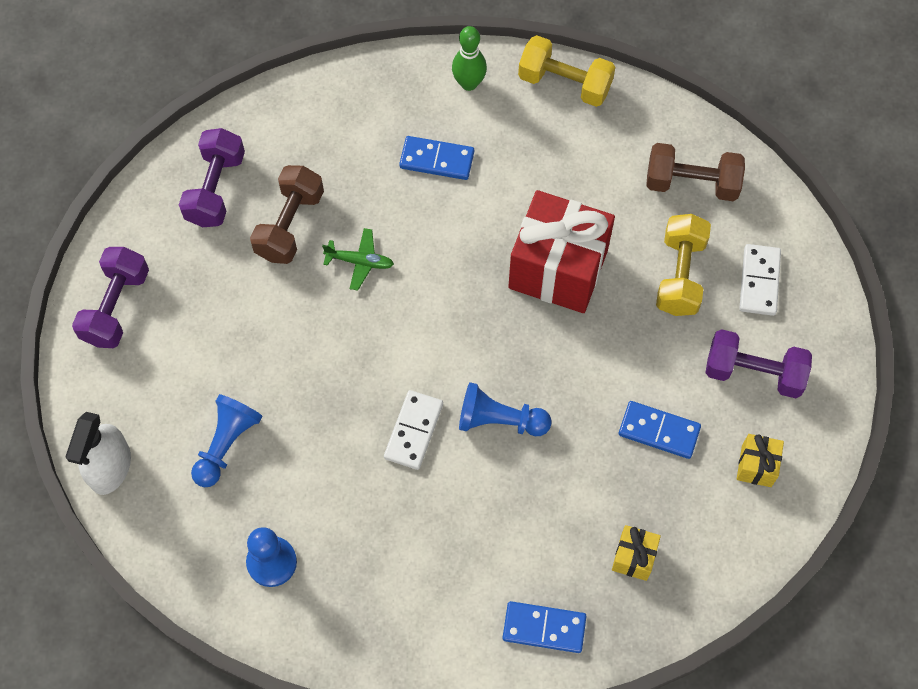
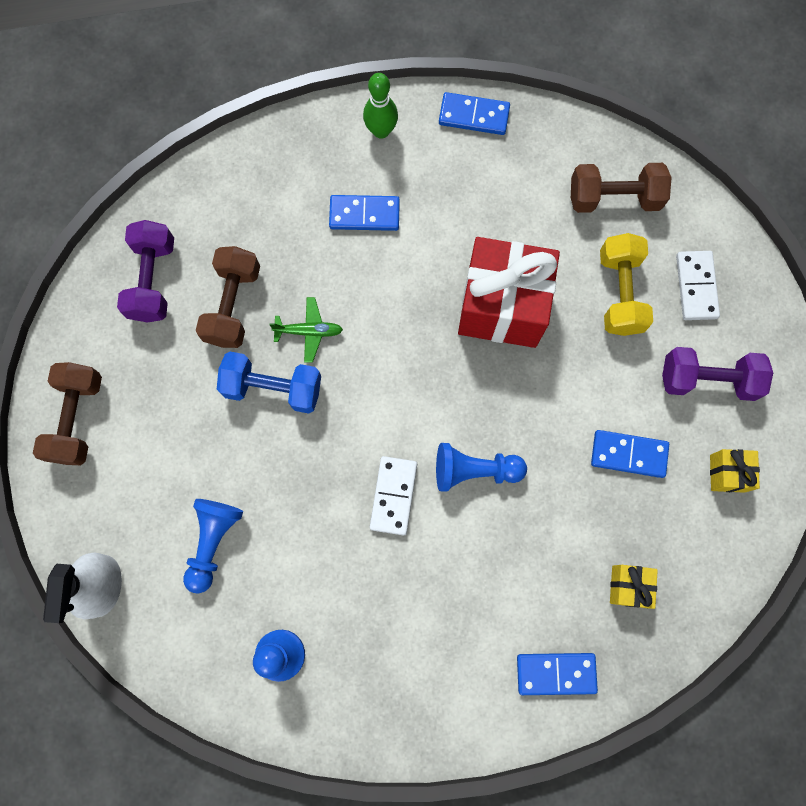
camera: 10 degrees left, 10 degrees up
purple dumbbell [72,247,149,348] -> brown dumbbell [33,362,102,465]
yellow dumbbell [518,35,615,107] -> blue domino [439,92,510,135]
none -> blue dumbbell [217,351,321,413]

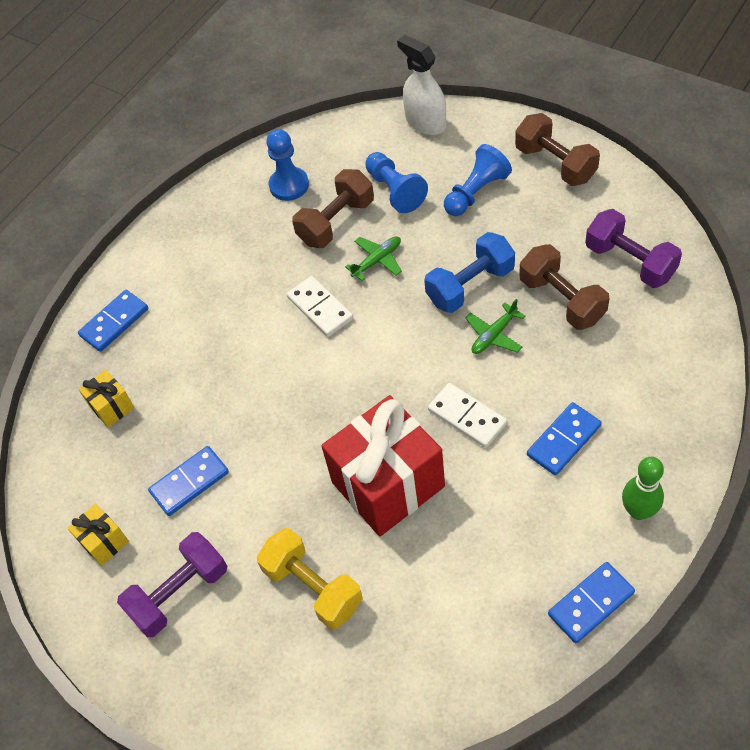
camera: 140 degrees right, 20 degrees down
blue pawn [436,443,527,492] -> blue pawn moved to [444,144,512,216]
brown dumbbell [571,163,672,213] -> brown dumbbell moved to [292,169,374,248]
white domino [676,251,720,320] -> white domino moved to [428,383,507,448]
none -> green plane [345,237,402,281]

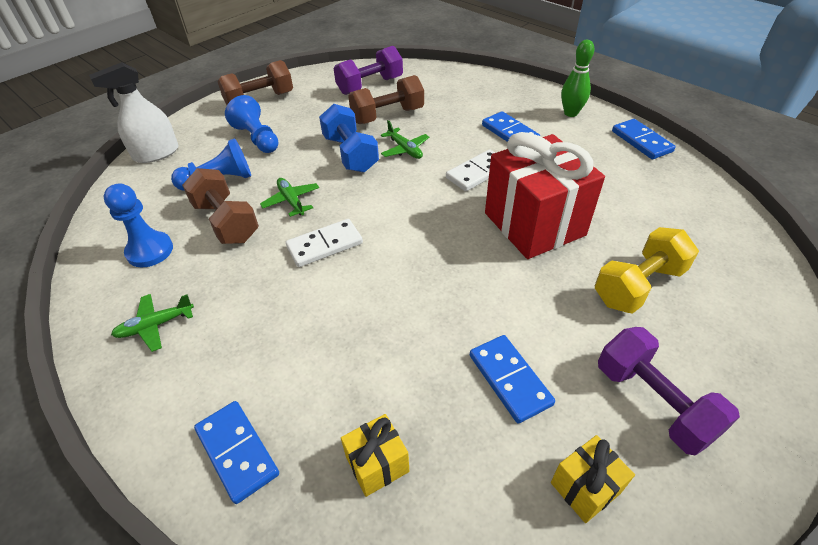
camera: 85 degrees left, 10 degrees down
none -> green plane [111,294,194,352]

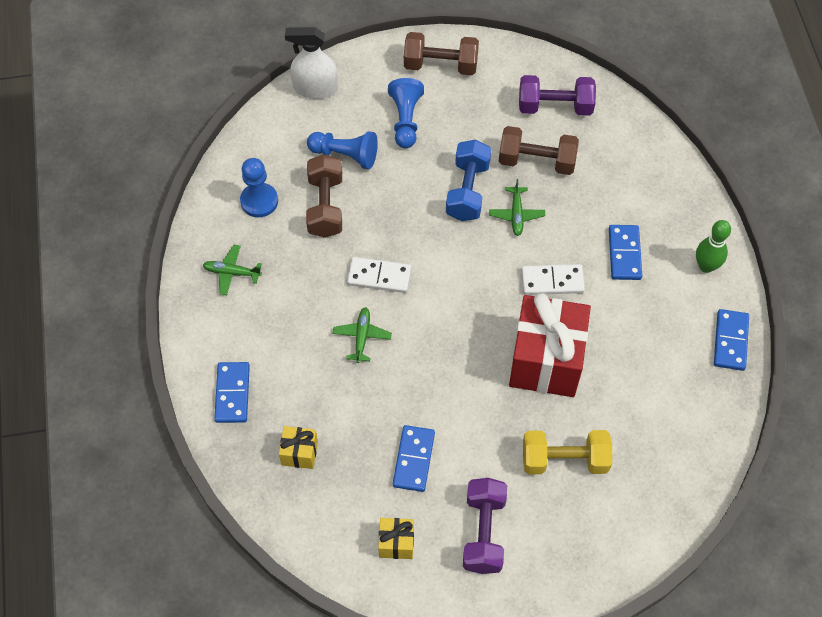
camera: 35 degrees right, 15 degrees up
green plane [260,178,319,217] -> green plane moved to [332,307,392,363]

